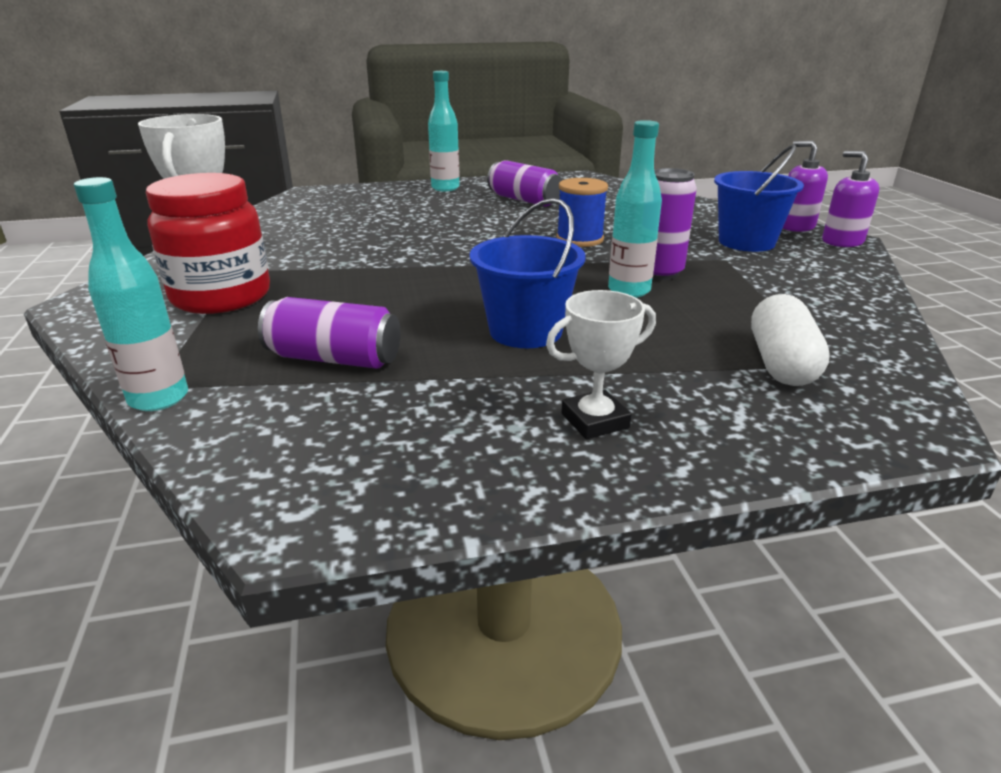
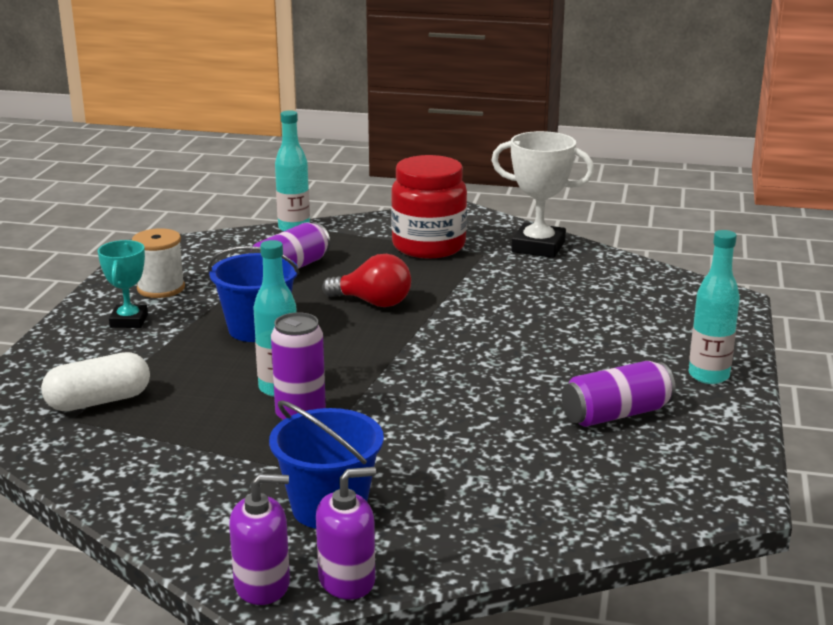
camera: 115 degrees right, 5 degrees down
white trophy [546,290,656,439] -> turquoise trophy [98,240,148,328]
blue spool [556,178,608,247] -> none
white capsule [751,294,830,386] -> white capsule turned 60 degrees counterclockwise [41,352,150,411]
none -> white spool [132,228,185,298]
none -> red light bulb [322,254,411,307]

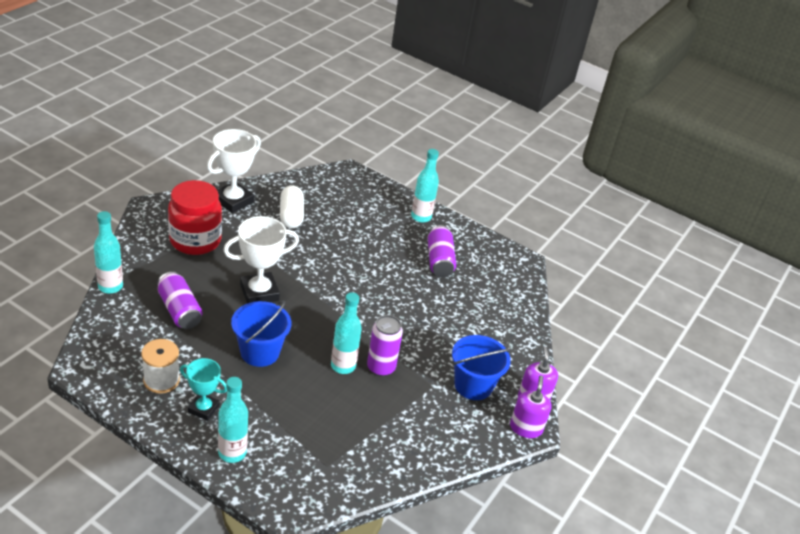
camera: 75 degrees left, 15 degrees up
white capsule [41,352,150,411] -> white capsule moved to [280,185,304,228]
red light bulb [322,254,411,307] -> white trophy [223,216,299,303]
none -> turquoise bottle [218,377,248,463]

